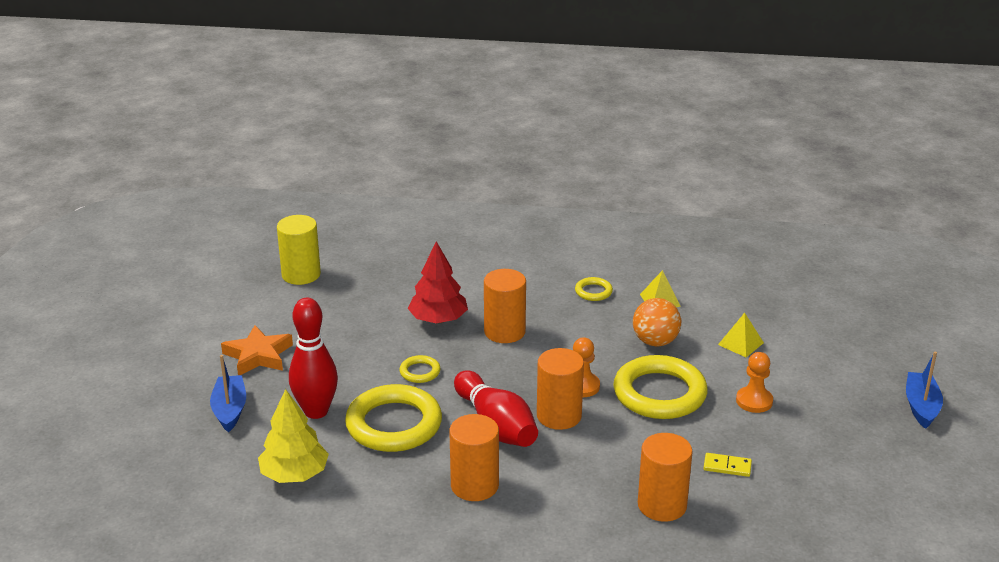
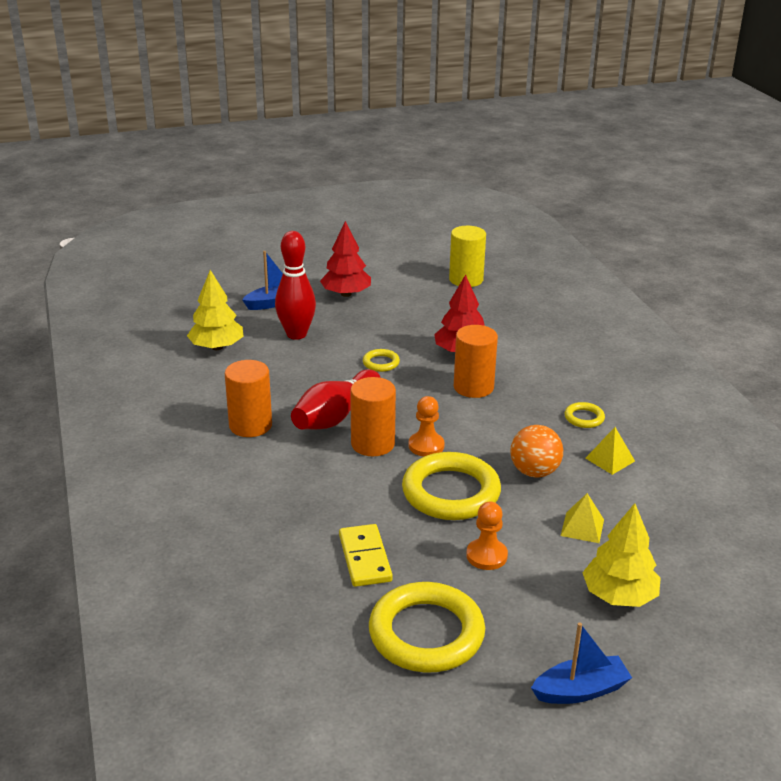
camera: 65 degrees right, 0 degrees up
orange star [221,325,293,375] -> red tree [320,221,371,297]
yellow ring [345,384,442,452] -> yellow ring moved to [369,582,485,673]
orange cylinder [638,433,693,522] -> none
yellow domino [703,453,752,477] -> yellow domino [339,524,393,587], size x1.63
none -> yellow tree [582,503,661,607]

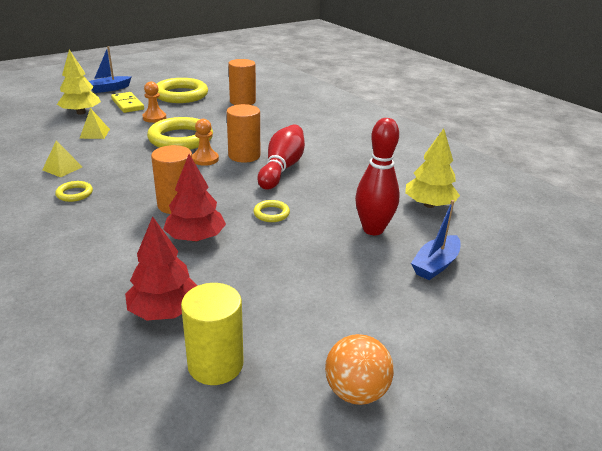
camera: 160 degrees right, 0 degrees up
orange cylinder [225,360,272,437] -> orange cylinder moved to [228,59,256,105]
red tree [320,221,371,297] -> red tree moved to [125,216,197,321]
yellow domino [339,524,393,587] -> yellow domino moved to [111,92,144,113]
orange ball [510,425,563,478] -> orange ball moved to [325,334,394,405]

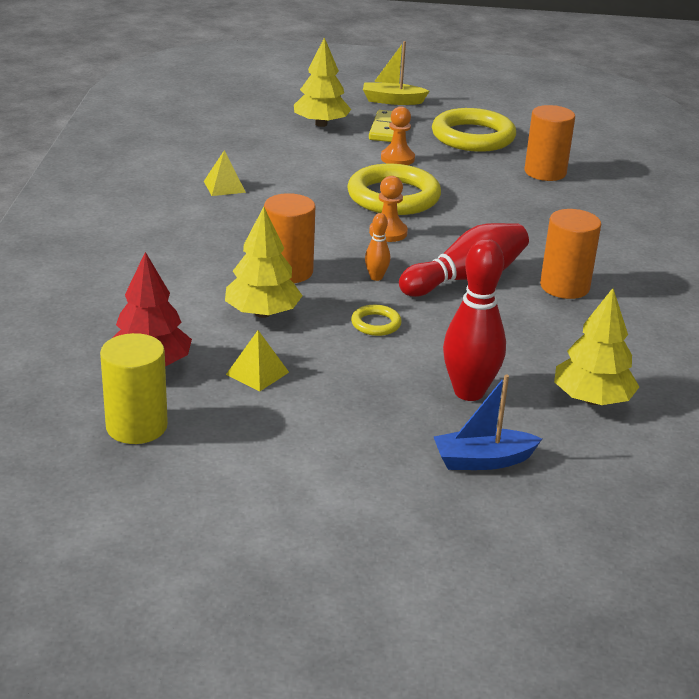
camera: 40 degrees right, 0 degrees up
yellow ring [55,181,93,202] -> none
yellow pyramid [79,108,110,139] -> yellow pyramid moved to [226,330,289,391]
blue boat [89,46,131,93] -> yellow boat [363,41,429,105]
red tree [163,154,226,242] -> yellow tree [225,207,302,318]
orange cylinder [227,104,260,163] -> orange cylinder moved to [540,209,601,299]
orange ball [325,334,394,405] -> none
none -> orange bowling pin [365,213,390,281]

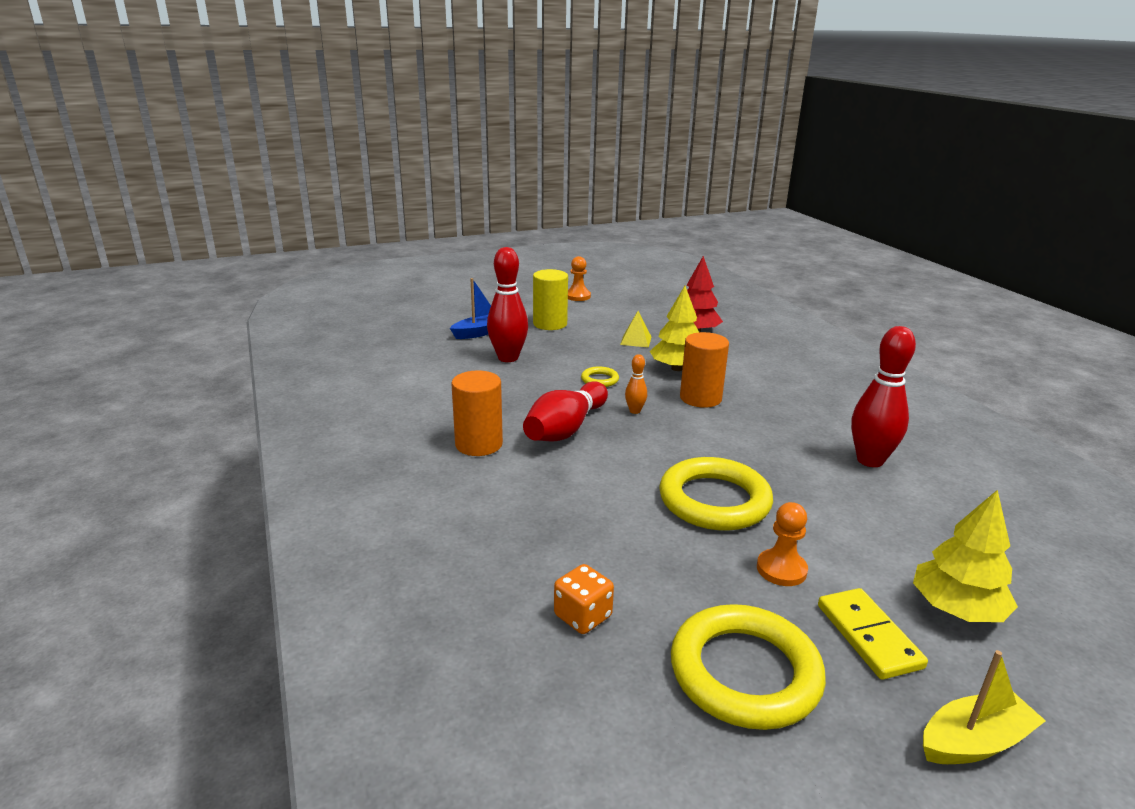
camera: 155 degrees right, 5 degrees down
yellow cylinder [100,333,168,444] -> yellow cylinder moved to [533,269,568,330]
yellow pyramid [204,150,246,196] -> red bowling pin [851,326,916,467]
orange pawn [369,176,408,242] -> orange pawn moved to [568,256,591,301]
orange cylinder [525,105,575,181] -> orange dice [554,564,614,634]
yellow tree [554,288,639,405] -> none

